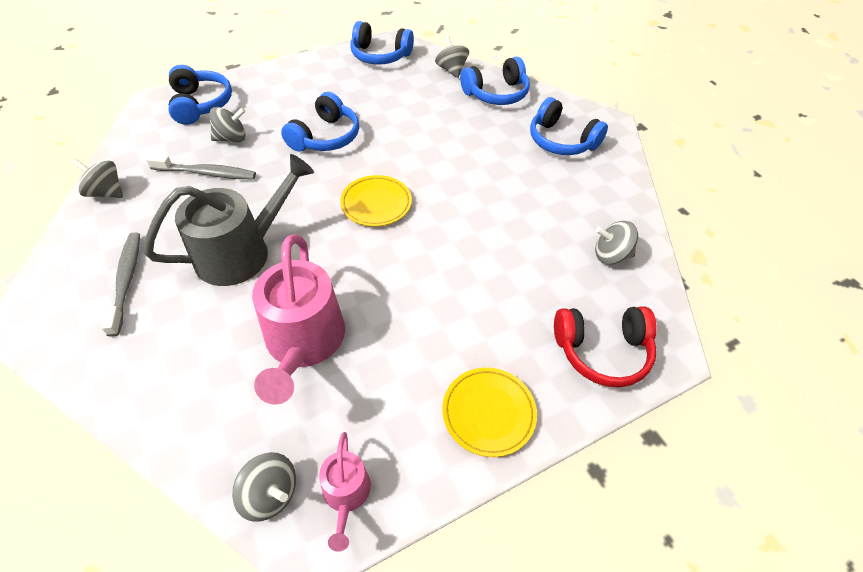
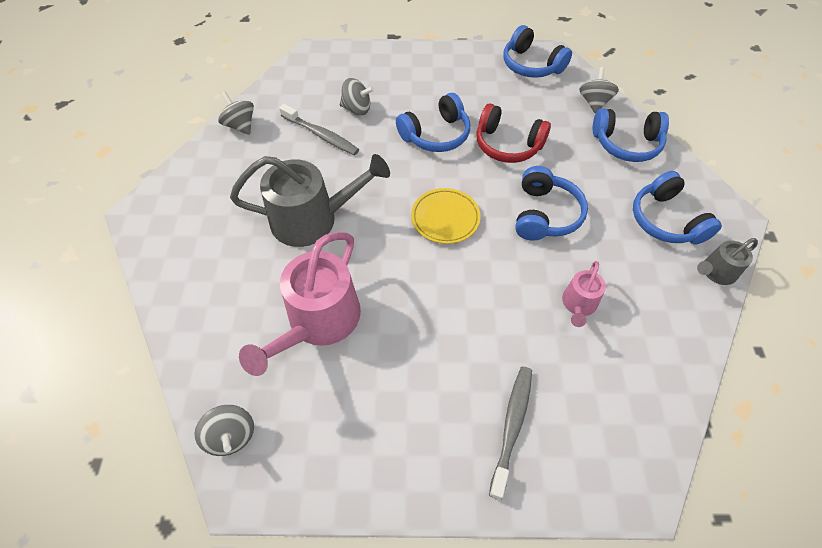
camera: 30 degrees right, 5 degrees up
grey toothbrush [101,233,140,337] -> grey toothbrush moved to [489,366,532,500]
blue headphones [169,65,232,125] -> blue headphones moved to [515,166,588,241]
pink watering can [319,432,371,552] -> pink watering can moved to [562,261,606,327]
yellow plate [442,368,537,457] -> none
red headphones [554,306,657,388] -> red headphones moved to [477,104,551,163]
grey spinning top [595,221,638,264] -> none
none -> grey watering can [697,238,758,285]

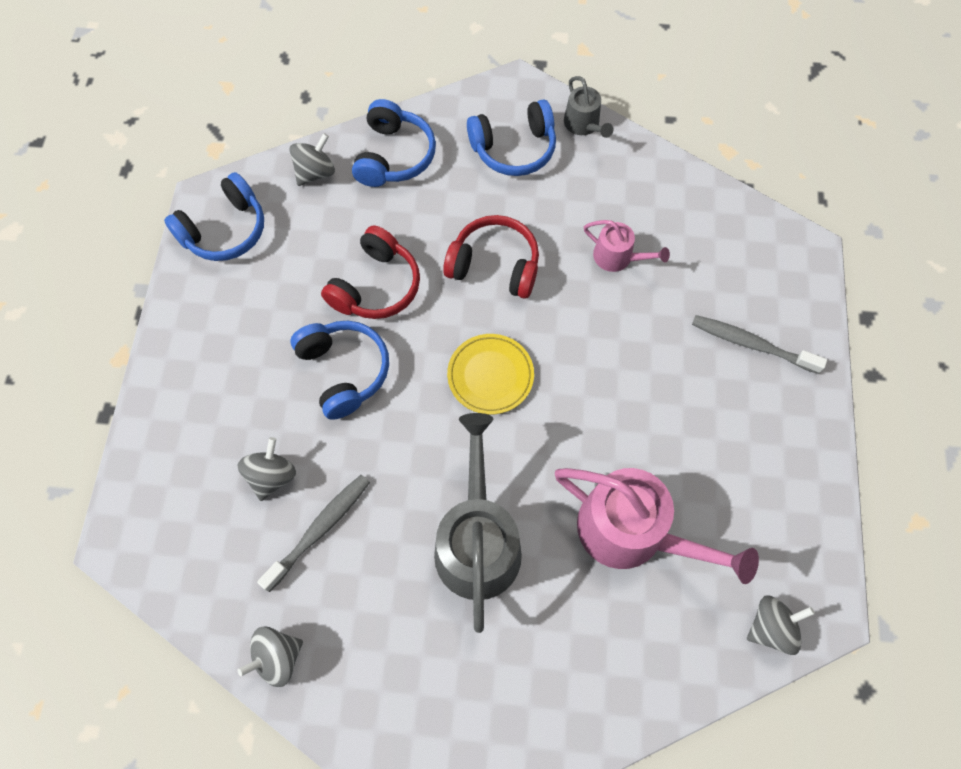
camera: 85 degrees left, 10 degrees up
blue headphones [515,166,588,241] -> red headphones [443,215,539,299]
grey spinning top [579,67,619,114] -> grey spinning top turned 120 degrees clockwise [289,133,335,186]

